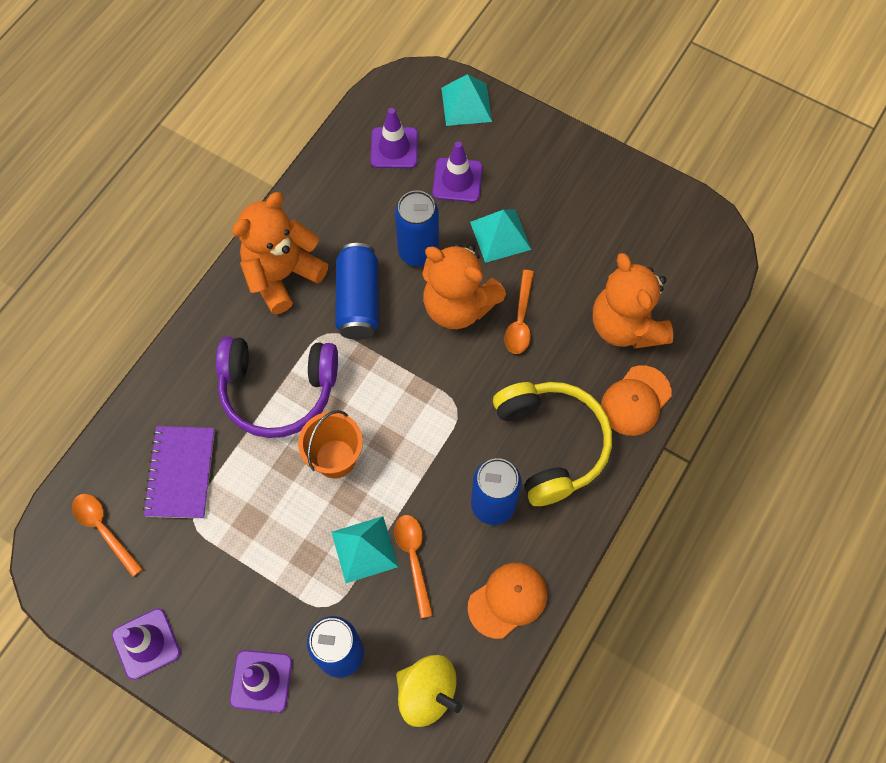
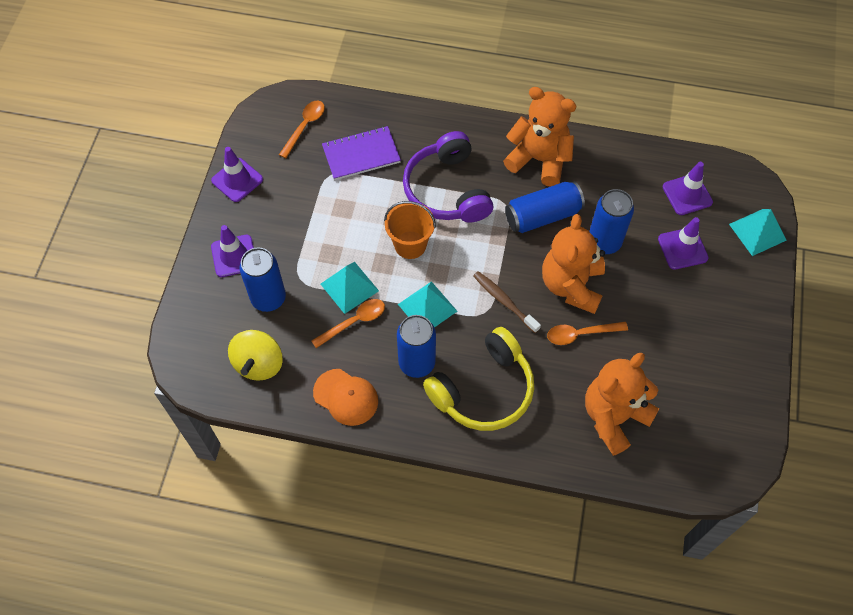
camera: 70 degrees right, 5 degrees down
turquoise pyramid [470,209,531,263] -> turquoise pyramid moved to [398,281,457,328]
orange cap [601,365,672,436] -> none
none -> brown toothbrush [473,271,541,333]

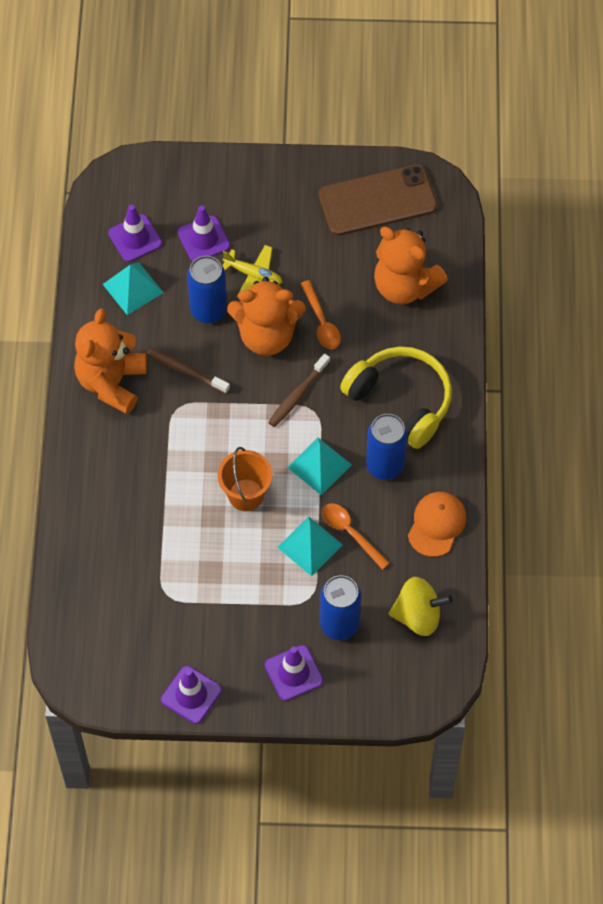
camera: 100 degrees left, 0 degrees up
orange spoon [279,100,325,158] -> none
purple notebook [322,126,401,180] -> none
purple headphones [403,131,493,223] -> none
blue can [505,182,585,233] -> brown toothbrush [147,348,230,394]
turquoise pyramid [729,209,787,256] -> turquoise pyramid moved to [103,262,164,315]
none -> yellow plane [222,245,282,298]
none -> brown phone [318,164,437,236]

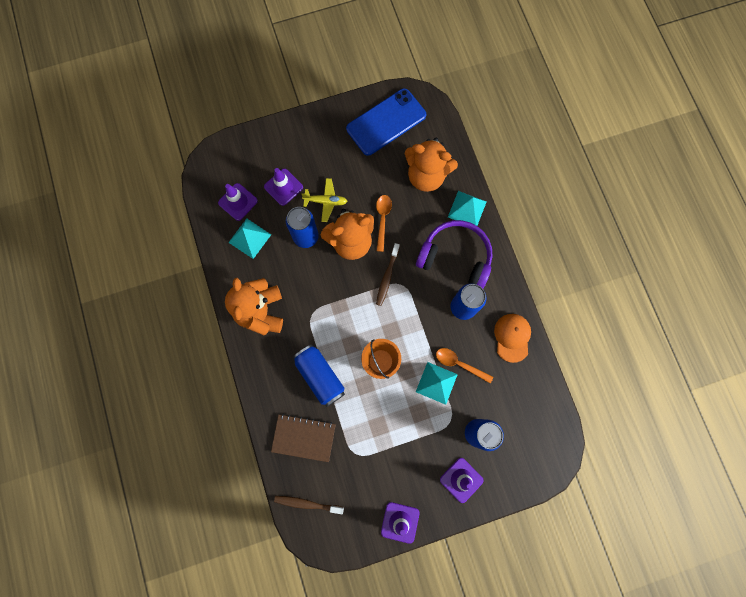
camera: 20 degrees left, 15 degrees up
brown toothbrush [147,348,230,394] -> brown toothbrush moved to [274,496,344,514]
turquoise pyramid [287,438,352,495] -> turquoise pyramid moved to [448,191,486,226]
orange spoon [300,280,341,349] -> orange spoon turned 135 degrees counterclockwise [376,195,392,252]
brown phone [318,164,437,236] -> blue phone [346,88,426,156]
yellow headphones [340,347,452,449] -> purple headphones [416,220,493,288]
yellow spinning top [389,577,453,636] -> none
none -> brown notebook [271,414,336,462]
none -> blue can [293,345,345,407]

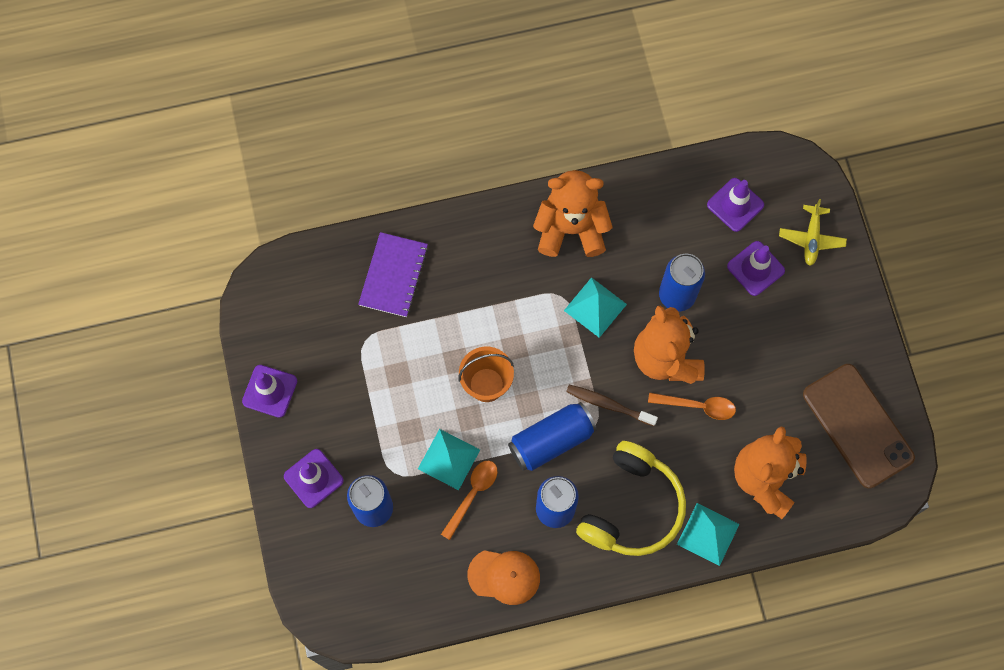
camera: 95 degrees right, 5 degrees down
turquoise pyramid [228,219,271,259] -> turquoise pyramid moved to [564,277,627,338]
brown notebook [271,414,336,462] -> purple notebook [358,232,428,317]
brown toothbrush [274,496,344,514] -> none
blue can [293,345,345,407] -> blue can moved to [508,402,597,471]
yellow plane [301,178,348,222] -> yellow plane moved to [779,199,847,266]
blue phone [346,88,426,156] -> brown phone [803,364,915,489]
purple headphones [416,220,493,288] -> yellow headphones [576,441,686,556]

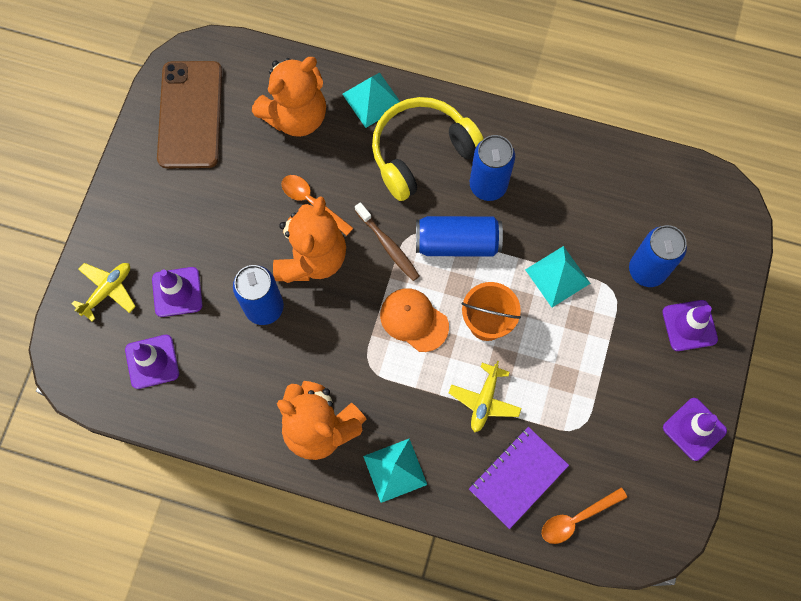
camera: 150 degrees left, 0 degrees up
orange spoon [441,461,497,540] -> orange spoon moved to [542,487,627,544]
orange cap [468,550,540,605] -> orange cap moved to [380,288,449,352]
turquoise pyramid [564,277,627,338] -> turquoise pyramid moved to [363,438,427,503]
none -> yellow plane [449,361,522,432]

